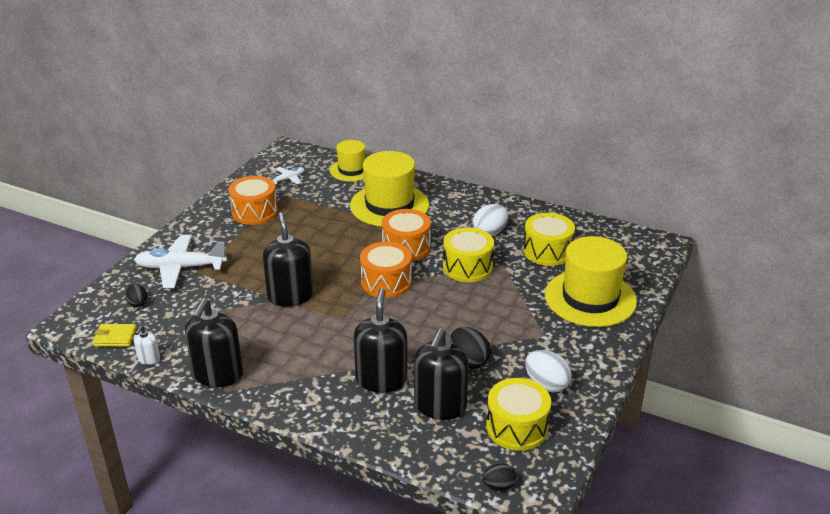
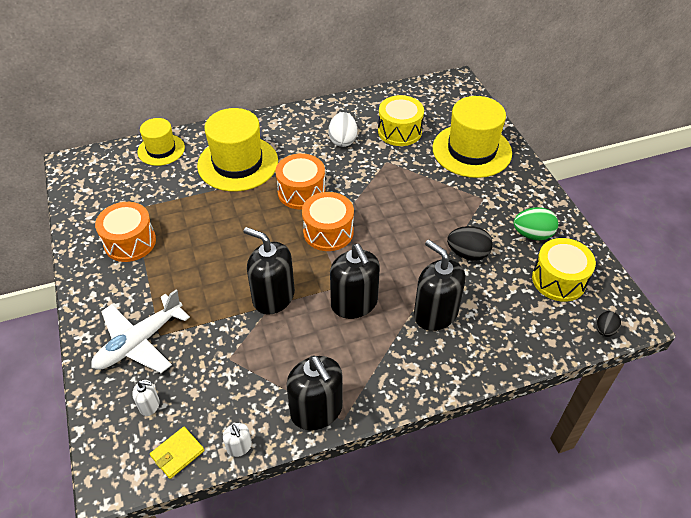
camera: 45 degrees left, 15 degrees up
black egg [126,284,148,307] -> white soap dispenser [132,380,160,416]
white plane [267,167,304,185] -> none
black soap dispenser [414,329,469,420] -> black soap dispenser moved to [330,244,380,319]
yellow drum [443,227,494,282] -> none
white egg [525,350,572,393] -> green egg [513,207,558,240]

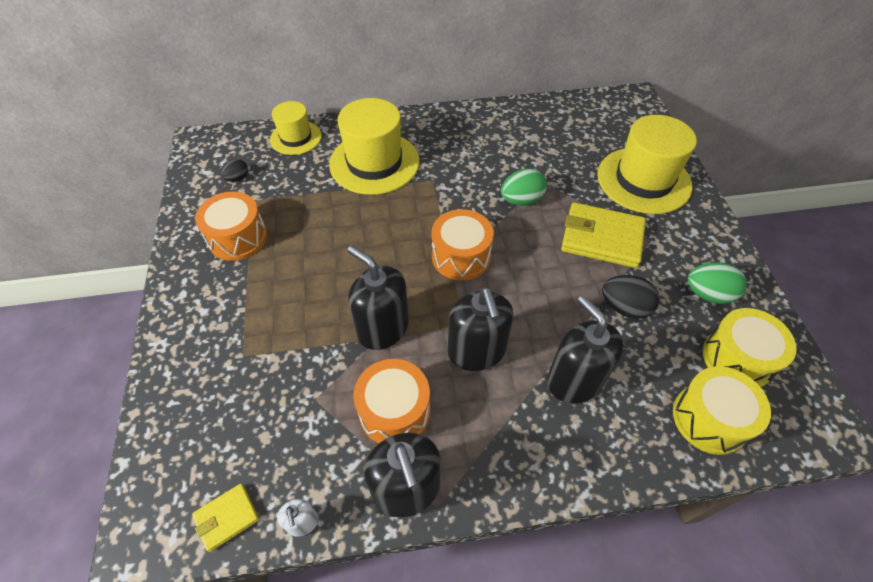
camera: 10 degrees right, 5 degrees up
white plane [91,290,190,373] -> none
white soap dispenser [132,380,160,416] -> none
orange drum [276,153,325,210] -> orange drum moved to [354,359,430,443]
white egg [328,112,357,147] -> none
yellow drum [378,95,424,146] -> yellow drum moved to [673,366,771,455]
black egg [597,311,621,337] -> black egg moved to [221,159,248,182]
none -> green egg [501,169,547,205]
none -> yellow wallet [561,202,646,268]

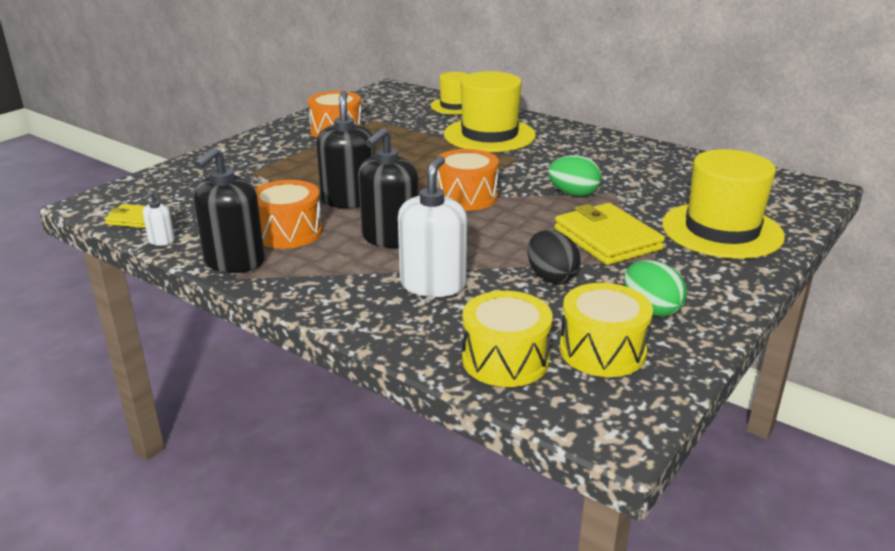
camera: 45 degrees right, 25 degrees down
black egg [221,159,248,182] -> none
black soap dispenser [547,295,624,404] -> white soap dispenser [398,156,467,297]

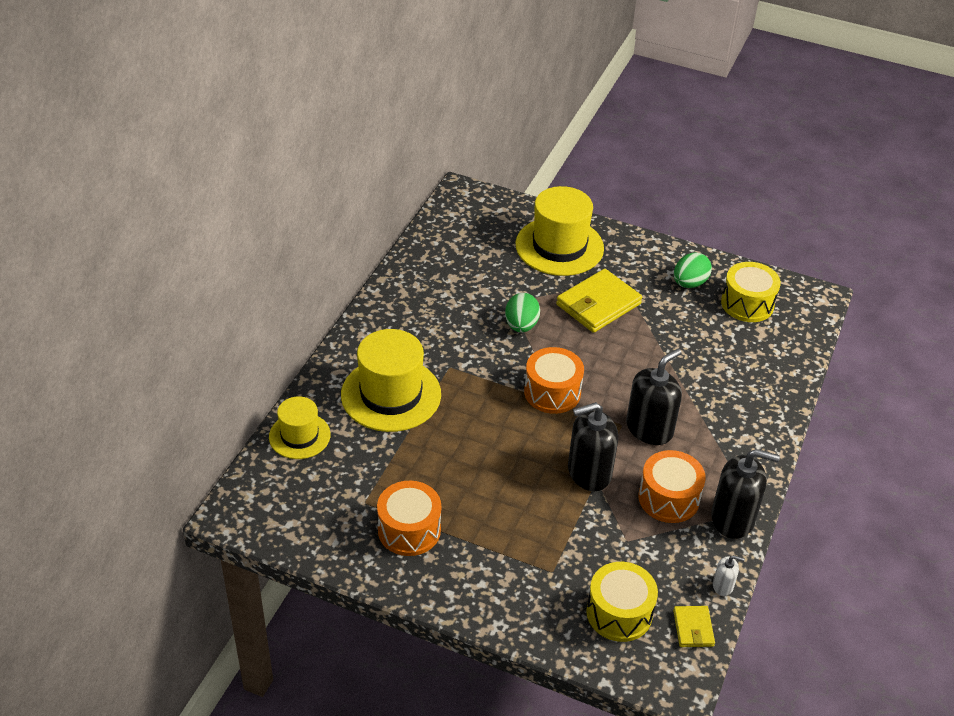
camera: 105 degrees left, 15 degrees up
black soap dispenser [358,127,418,248] -> black soap dispenser turned 60 degrees counterclockwise [626,349,682,445]
white soap dispenser [398,156,467,297] -> none
yellow drum [462,291,553,387] -> yellow drum moved to [586,562,658,642]
black egg [527,230,581,284] -> none

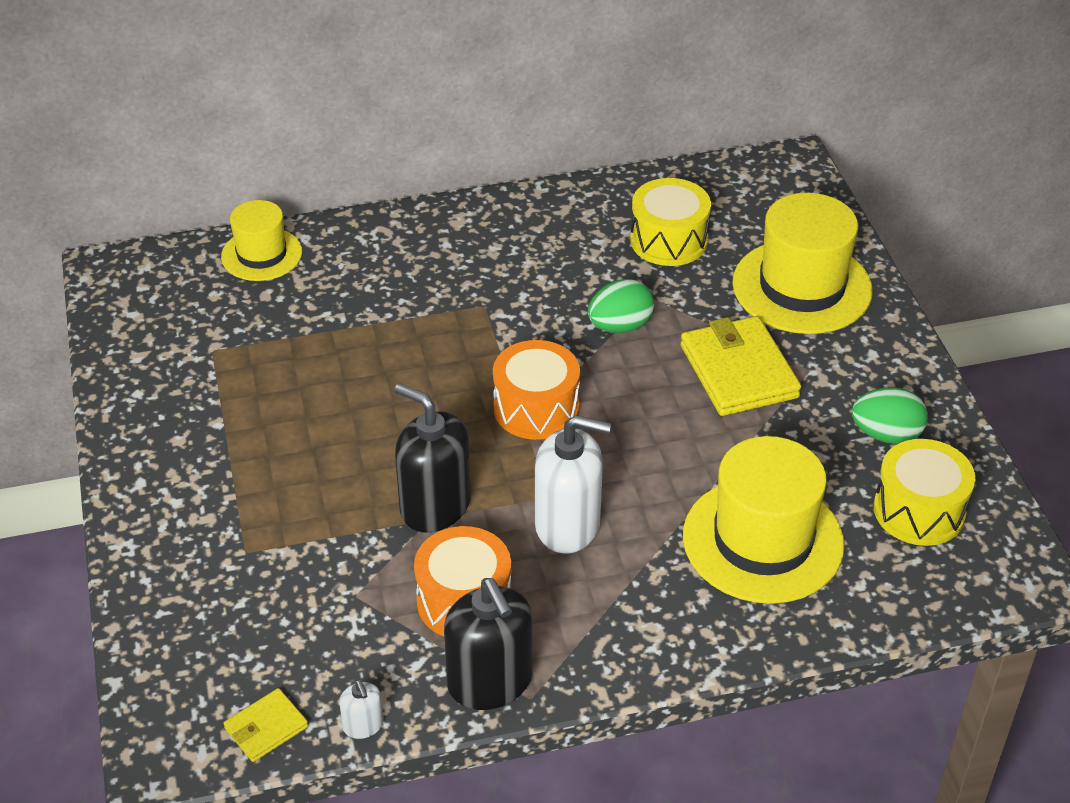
camera: 55 degrees right, 0 degrees up
yellow hat [341,329,441,432] -> yellow hat moved to [683,436,845,604]
orange drum [377,481,441,556] -> none
yellow wallet [556,269,642,333] -> yellow wallet turned 60 degrees clockwise [680,316,801,416]
yellow drum [586,562,658,642] -> yellow drum moved to [630,178,711,266]
black soap dispenser [626,349,682,445] -> white soap dispenser [535,415,611,553]

